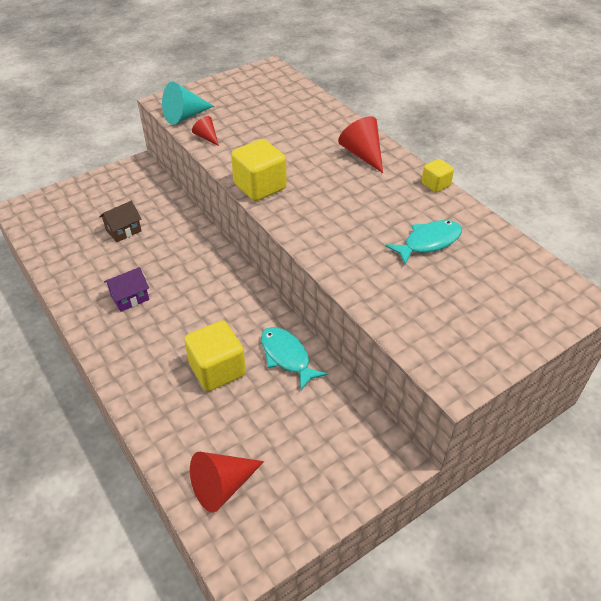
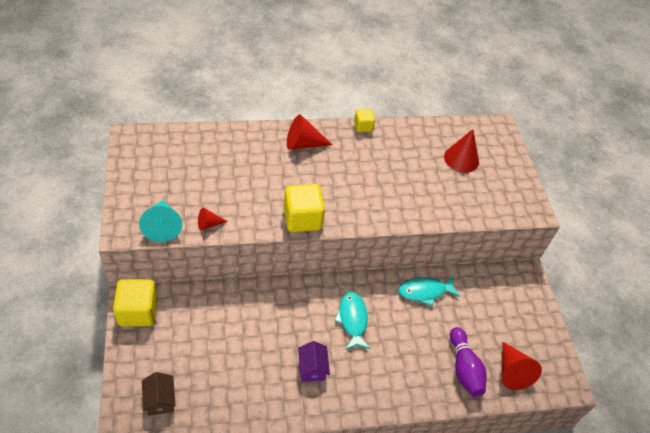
camera: 70 degrees left, 5 degrees up
brown house [99,201,142,242] -> brown house moved to [142,372,175,416]
yellow cube [184,320,246,391] -> yellow cube moved to [113,279,158,326]
turquoise fish [385,220,462,265] -> turquoise fish moved to [334,292,371,350]
none -> red cone [444,129,479,173]
none -> purple bowling pin [450,327,486,397]

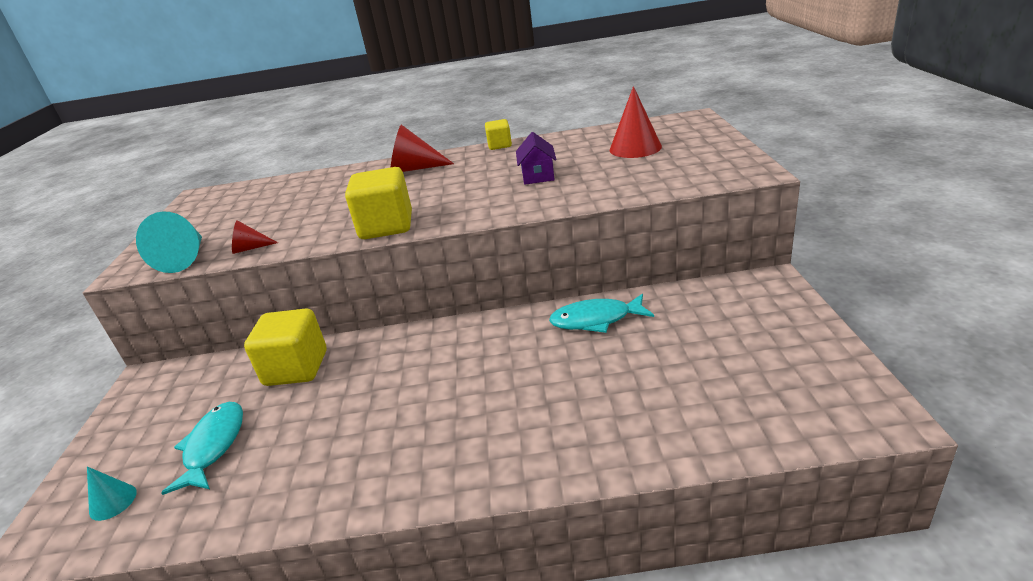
camera: 15 degrees right, 20 degrees down
yellow cube [113,279,158,326] -> yellow cube moved to [244,308,326,386]
brown house [142,372,175,416] -> turquoise cone [87,467,137,521]
purple house [298,341,330,382] -> purple house moved to [516,132,557,185]
turquoise fish [334,292,371,350] -> turquoise fish moved to [161,402,243,495]
purple bowling pin [450,327,486,397] -> none
red cone [502,342,542,390] -> none

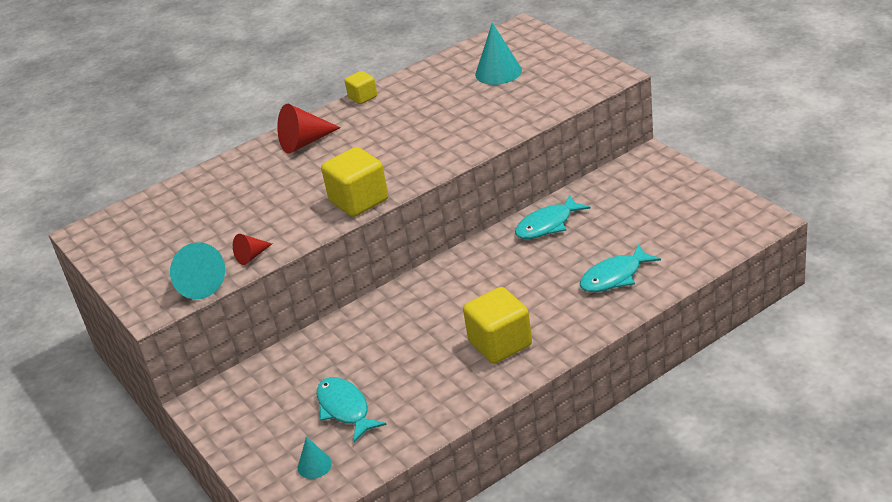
camera: 30 degrees left, 5 degrees up
yellow cube [244,308,326,386] -> yellow cube moved to [463,287,532,363]
purple house [516,132,557,185] -> none
red cone [609,86,662,158] -> turquoise cone [475,23,522,85]
none -> turquoise fish [580,244,661,292]

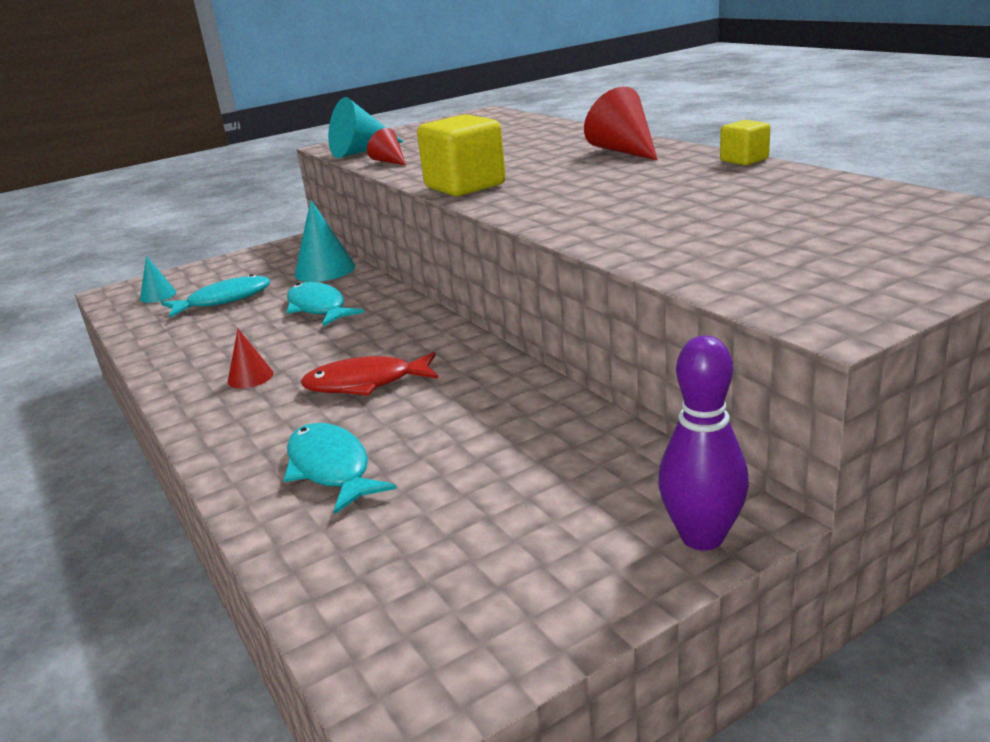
camera: 90 degrees right, 10 degrees down
yellow cube [463,287,532,363] -> red cone [228,329,274,388]
turquoise cone [475,23,522,85] -> turquoise cone moved to [295,200,356,282]
turquoise fish [515,195,591,239] -> turquoise fish moved to [286,282,364,326]
none -> red fish [301,352,438,396]
none -> purple bowling pin [658,336,749,551]

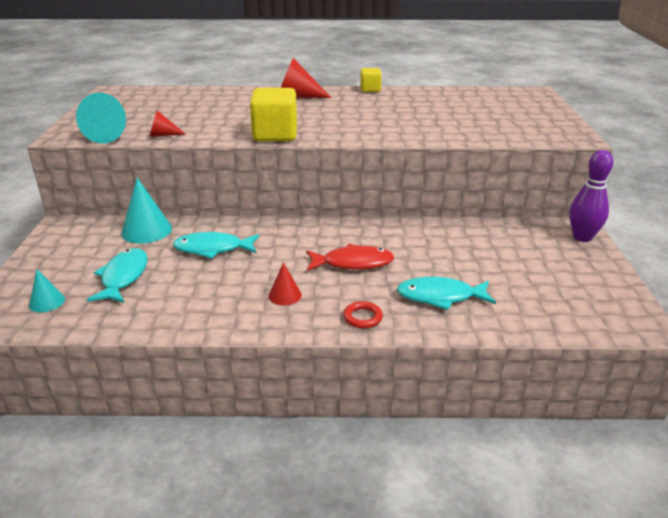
camera: 60 degrees left, 5 degrees up
red fish [301,352,438,396] -> red fish turned 120 degrees counterclockwise [306,244,394,271]
none -> red ring [343,301,383,329]

